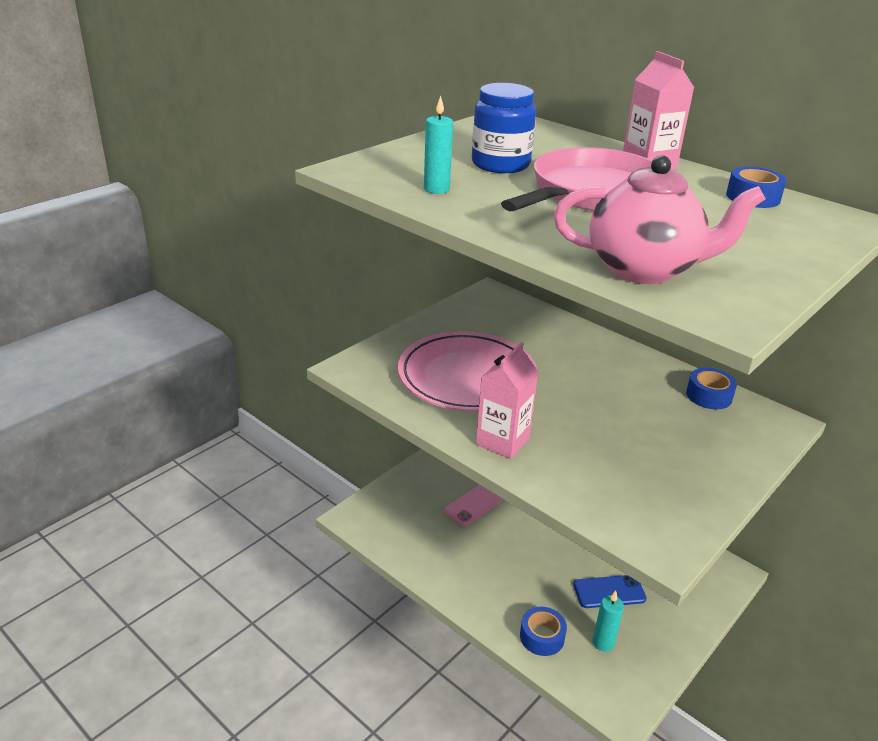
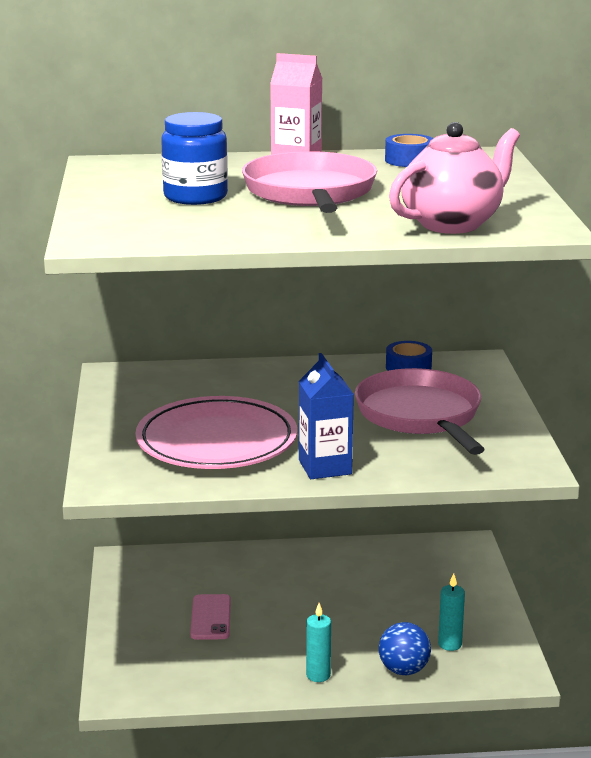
camera: 45 degrees left, 10 degrees down
turquoise candle [424,96,453,194] -> turquoise candle moved to [306,603,331,682]
pink carton [476,342,538,459] -> blue carton [299,353,354,479]
blue tape [520,607,567,656] -> blue ball [379,622,431,675]
blue phone [573,575,647,608] -> none
none -> pink pan [355,368,485,455]

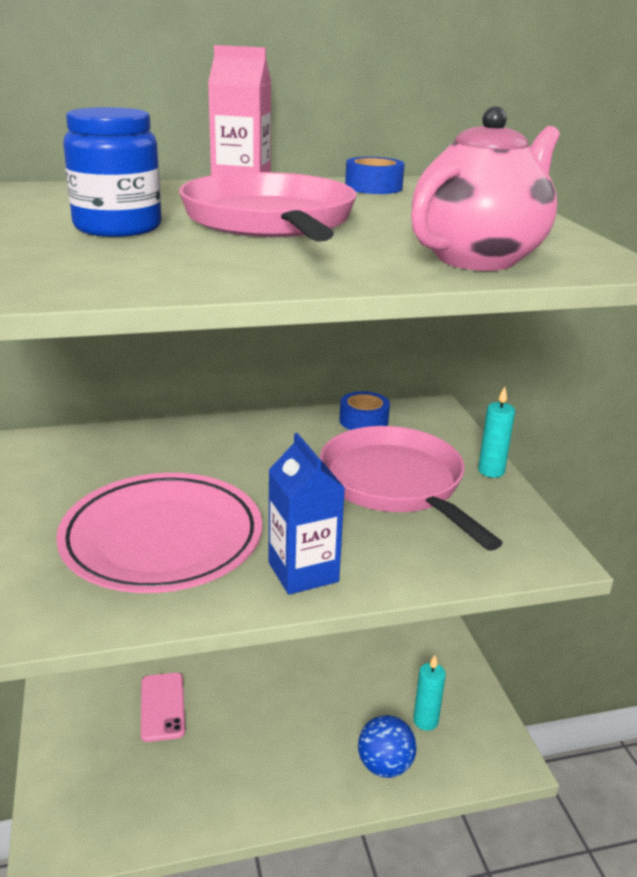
camera: 10 degrees left, 5 degrees up
turquoise candle [306,603,331,682] -> turquoise candle moved to [478,386,515,478]

